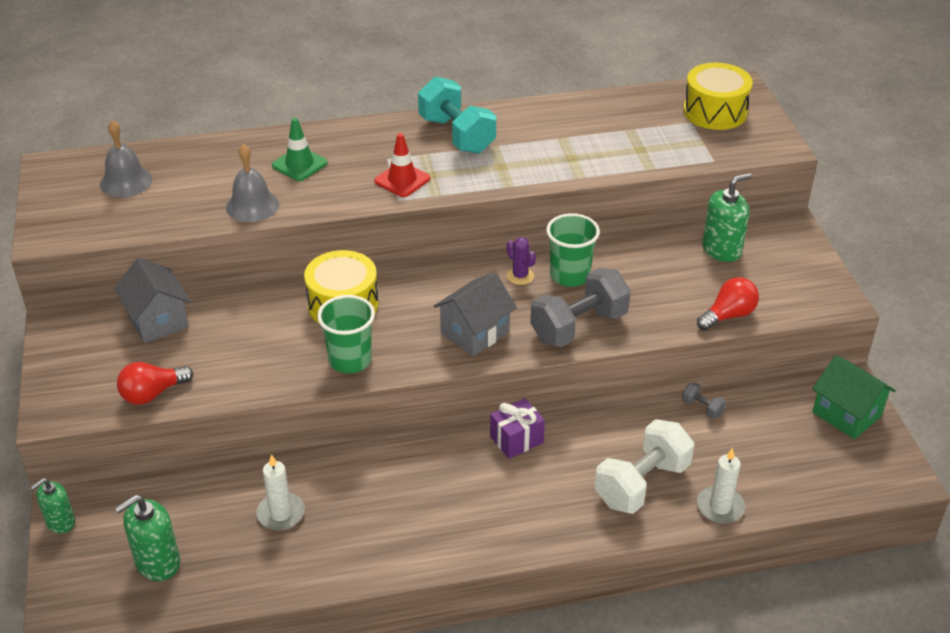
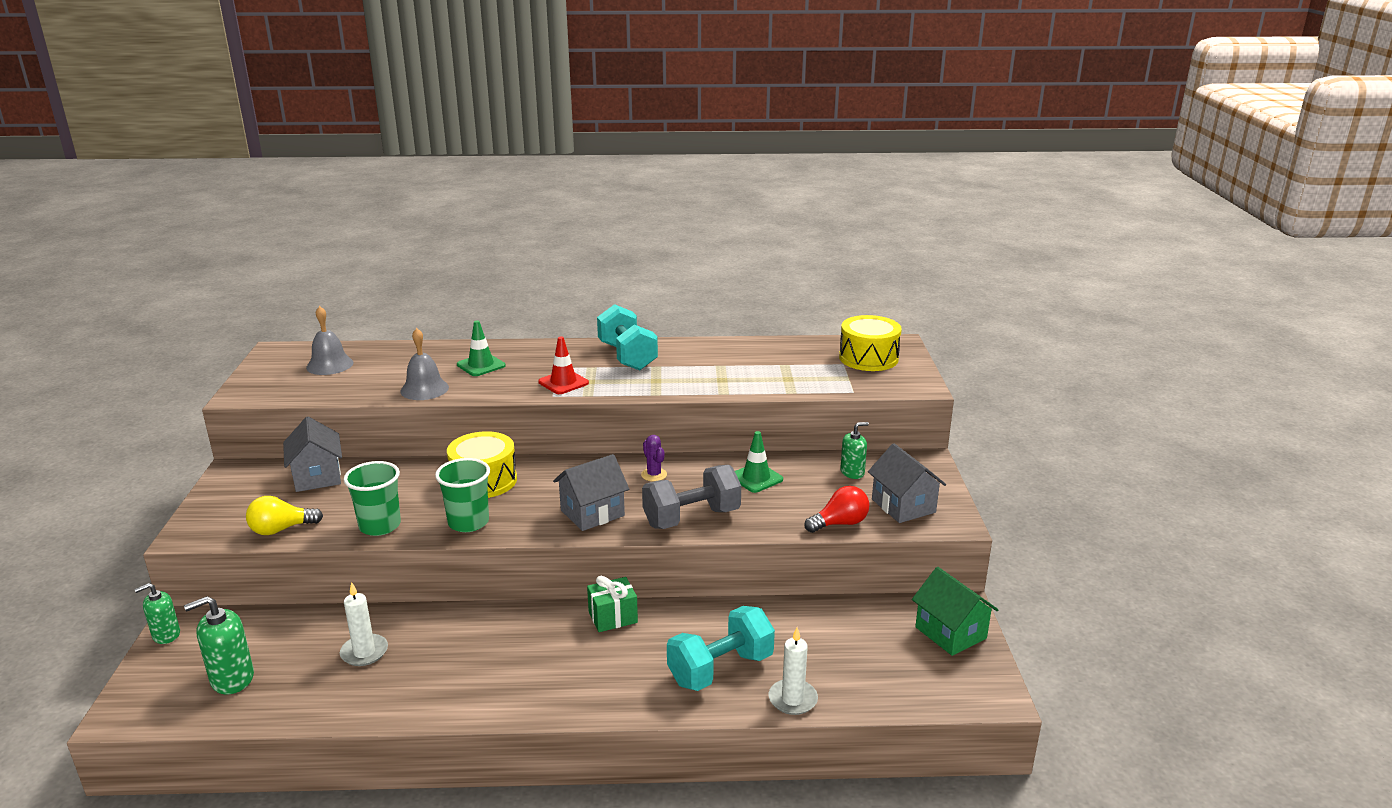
camera: 10 degrees right, 15 degrees down
red light bulb [117,362,193,405] -> yellow light bulb [246,496,323,535]
purple gift [490,398,545,459] -> green gift [587,576,638,632]
green cup [546,213,600,287] -> green cup moved to [344,461,401,536]
white dumbbell [595,419,694,514] -> turquoise dumbbell [667,606,775,691]
grey dumbbell [682,382,726,419] -> none
green soap dispenser [702,173,752,262] -> green soap dispenser [840,422,869,479], size x0.66
none -> green traffic cone [735,431,783,493]
none -> grey house [868,443,946,523]

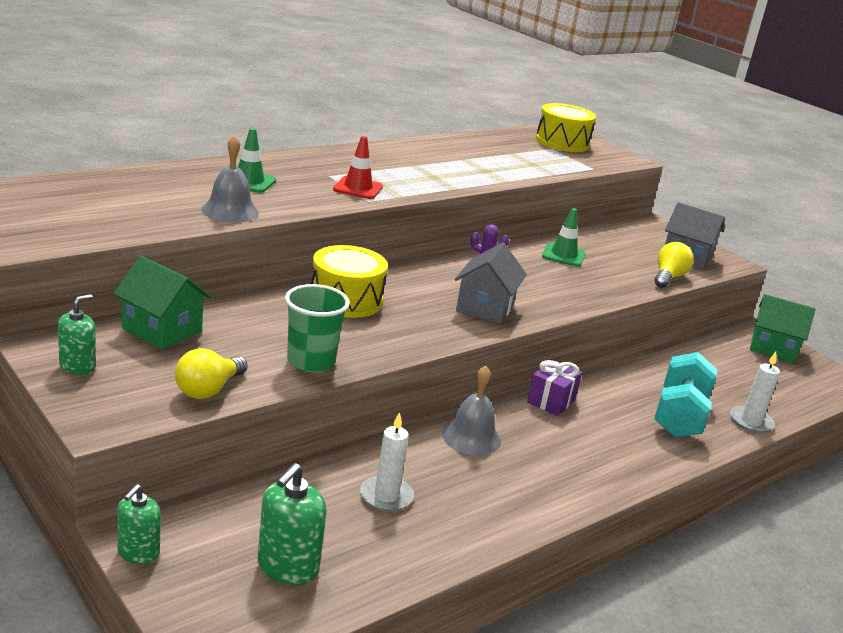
camera: 40 degrees left, 0 degrees up
grey house [283,416,342,492] -> green house [114,256,211,350]
grey bell [306,306,353,375] -> grey bell moved to [442,365,501,456]
green cup [435,458,490,532] -> none
green gift [587,576,638,632] -> purple gift [527,359,582,416]
turquoise dumbbell [597,304,658,370] -> none
grey dumbbell [642,465,741,529] -> none
red light bulb [804,486,869,533] -> yellow light bulb [654,242,694,288]
green soap dispenser [840,422,869,479] -> green soap dispenser moved to [58,294,96,375]

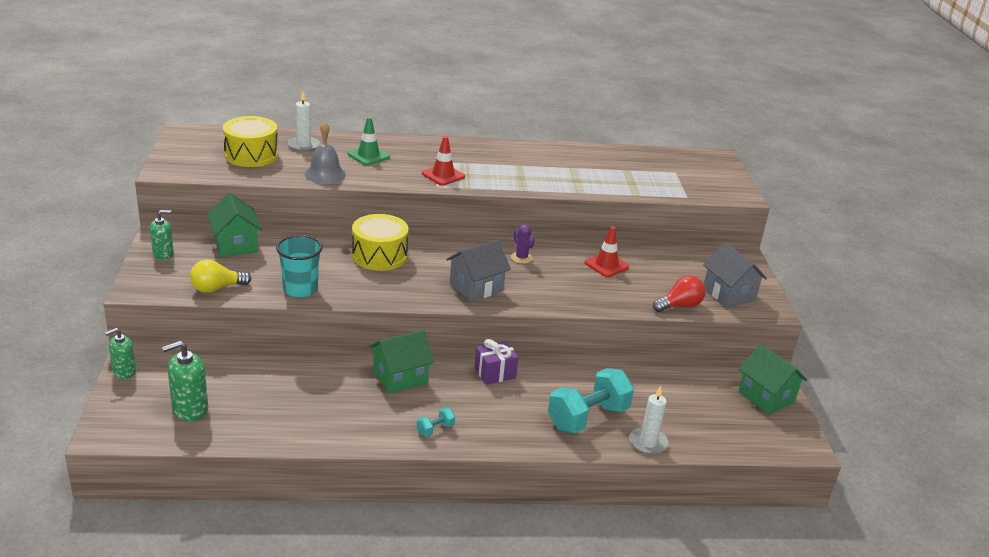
camera: 35 degrees right, 5 degrees up
green cup [285,284,350,372] -> turquoise cup [276,235,323,298]
white candle [360,412,414,512] -> white candle moved to [288,91,320,152]
grey bell [442,365,501,456] -> green house [369,330,434,394]
yellow drum [536,103,596,152] -> yellow drum moved to [223,116,278,167]
green traffic cone [542,208,586,267] -> red traffic cone [584,226,629,277]
yellow light bulb [654,242,694,288] -> red light bulb [653,275,706,312]
none -> turquoise dumbbell [417,407,455,437]

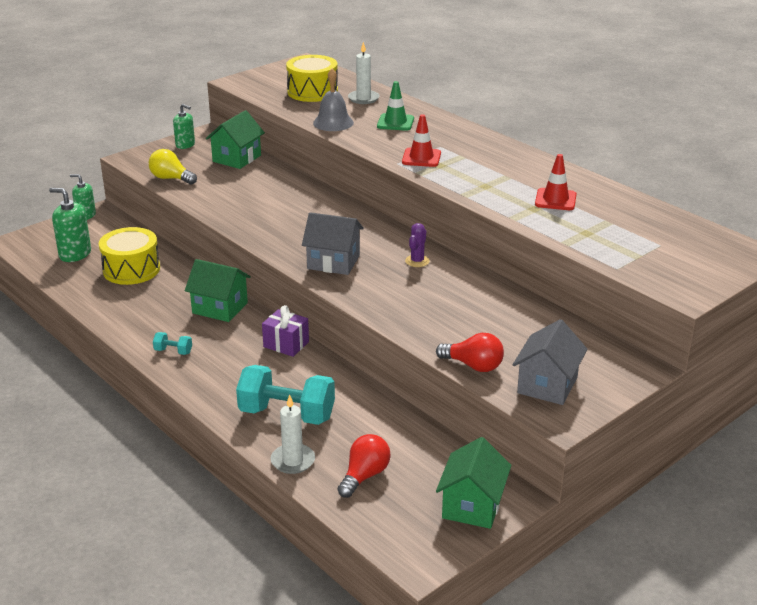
camera: 55 degrees right, 0 degrees up
turquoise cup [276,235,323,298] -> none
yellow drum [352,214,409,271] -> yellow drum moved to [99,227,160,285]
red traffic cone [584,226,629,277] -> red traffic cone moved to [535,154,577,210]
none -> red light bulb [338,434,391,498]

